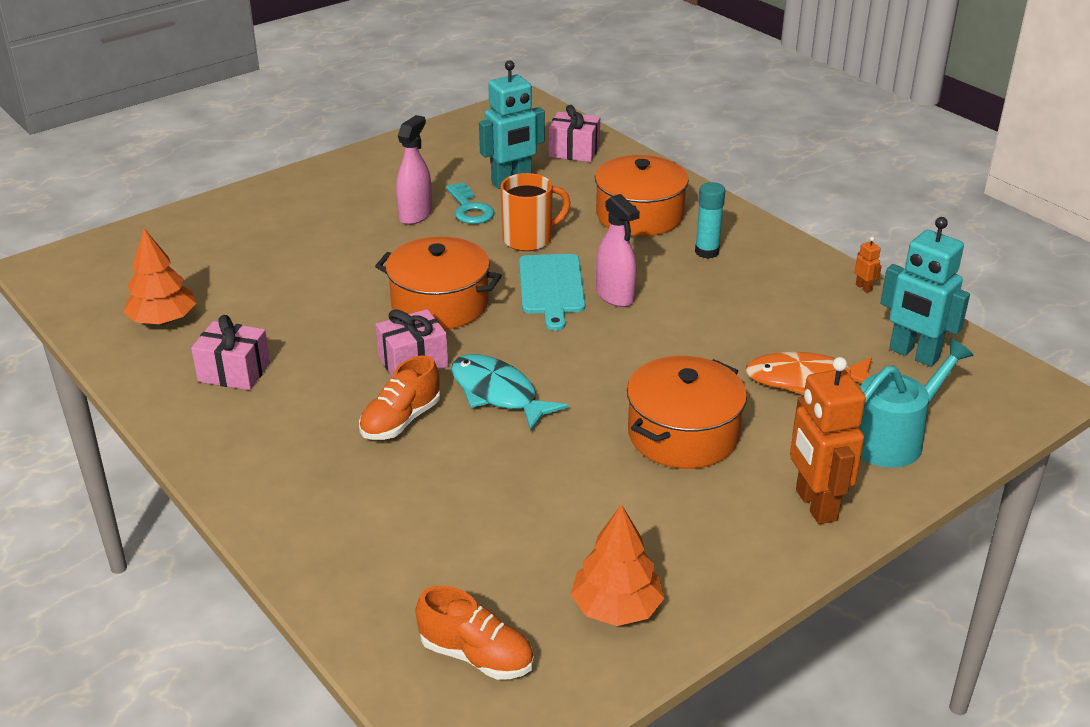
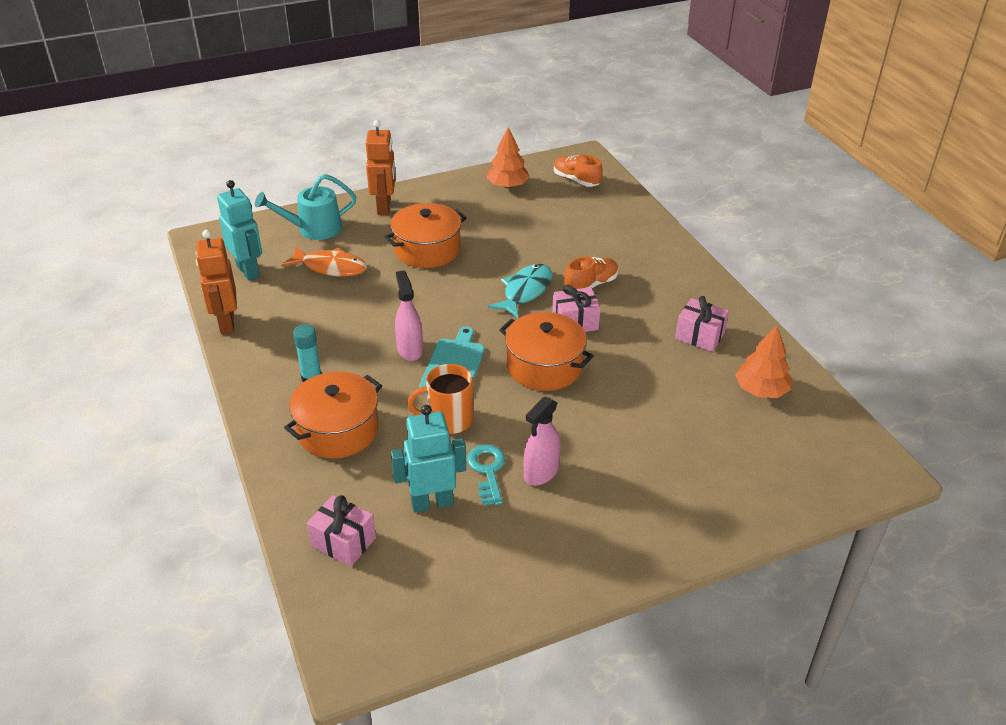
camera: 165 degrees left, 5 degrees up
turquoise fish [451,354,568,431] -> turquoise fish turned 120 degrees counterclockwise [488,264,552,318]
orange robot [855,237,882,293] -> orange robot [196,230,237,334], size x2.47

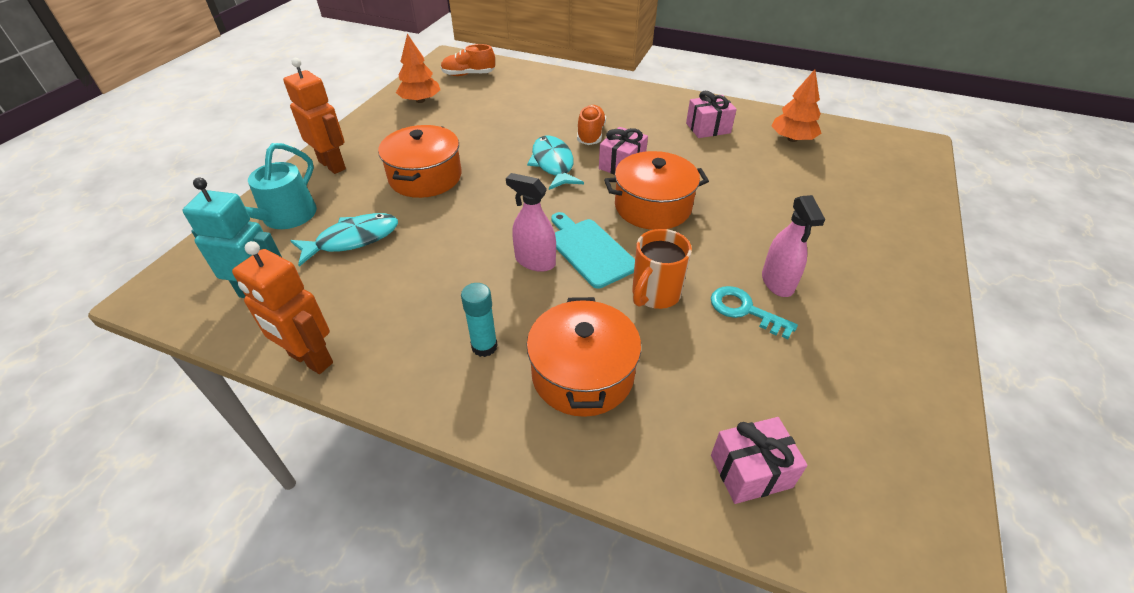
camera: 45 degrees left, 5 degrees up
orange fish [281,246,367,276] -> turquoise fish [290,213,398,267]
turquoise robot [391,405,466,513] -> none

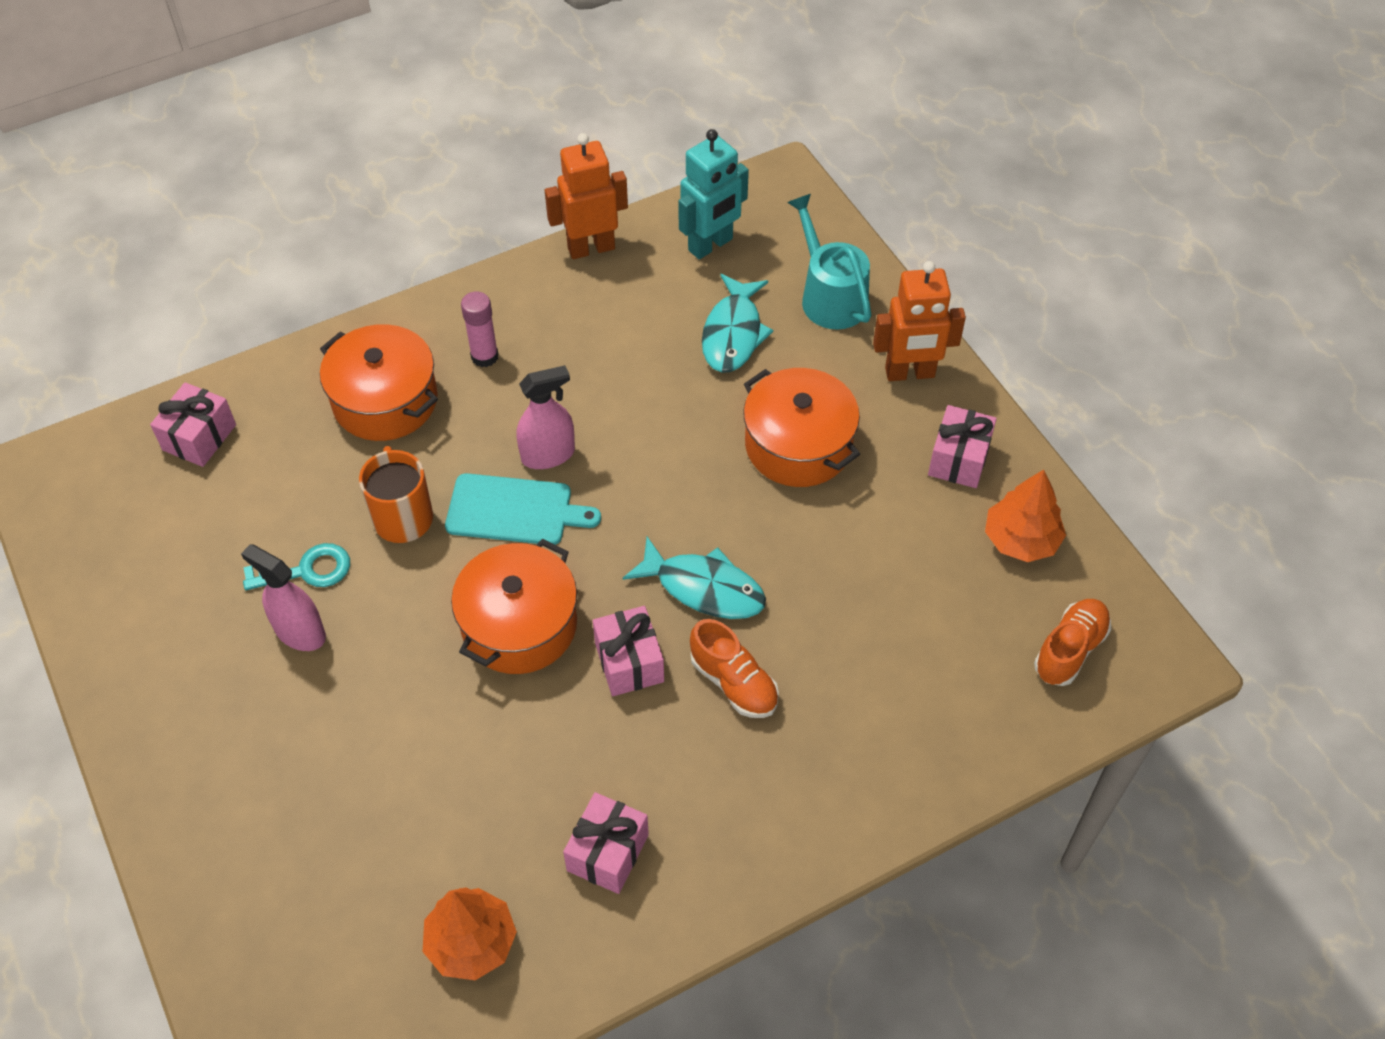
camera: 130 degrees right, 10 degrees up
turquoise glue stick [461,283,498,357] -> pink glue stick [461,291,498,367]
none -> pink gift [928,405,997,488]

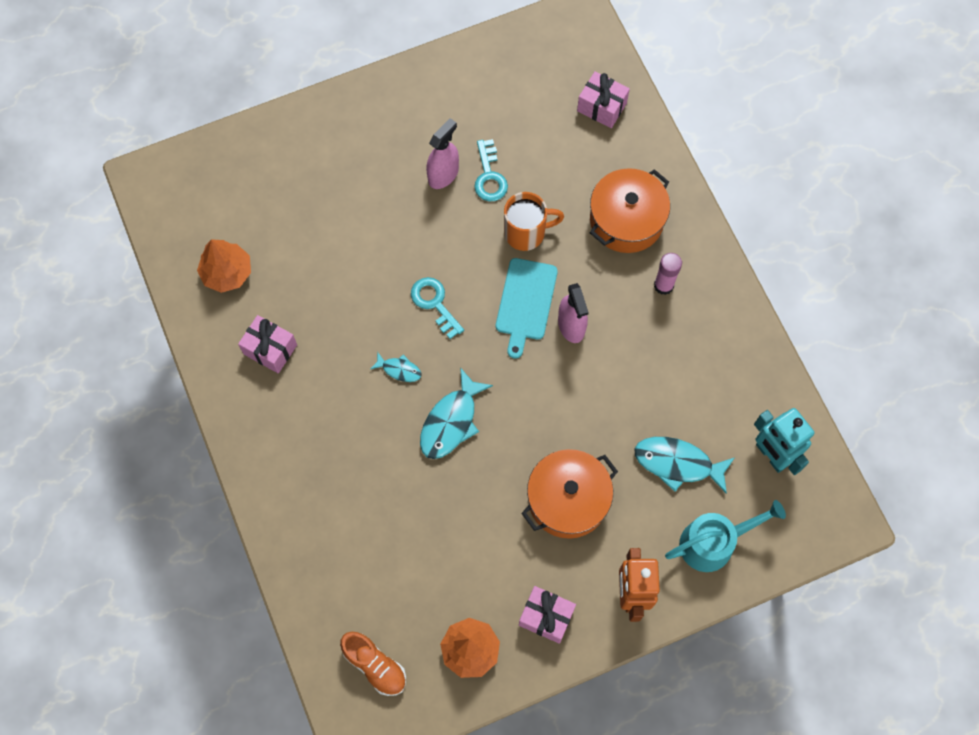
camera: 95 degrees right, 15 degrees up
orange pot [451,539,577,674] -> turquoise key [411,277,464,339]
orange robot [545,133,628,259] -> none
pink gift [593,606,664,696] -> turquoise fish [371,352,422,382]
orange shoe [690,619,779,718] -> none

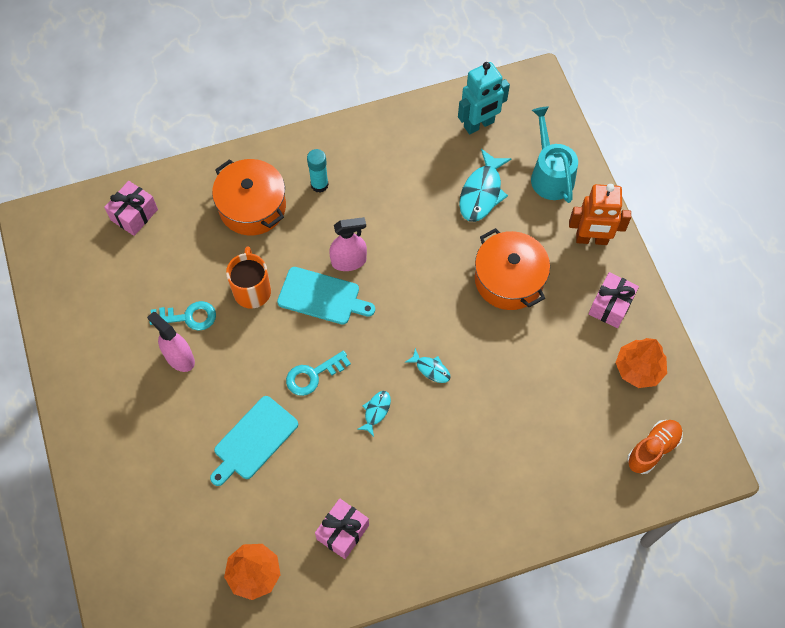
camera: 85 degrees left, 5 degrees down
turquoise fish [420,367,493,459] -> turquoise fish [406,348,451,383], size x0.53
pink glue stick [654,253,682,295] -> turquoise glue stick [307,149,329,193]
none -> turquoise cutting board [210,396,298,486]

